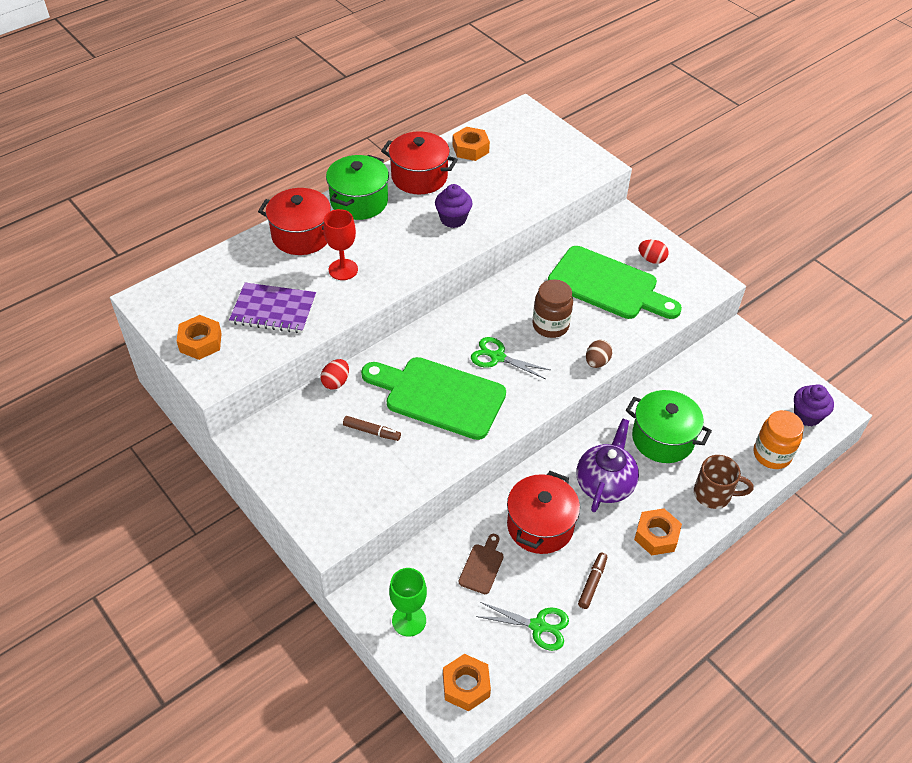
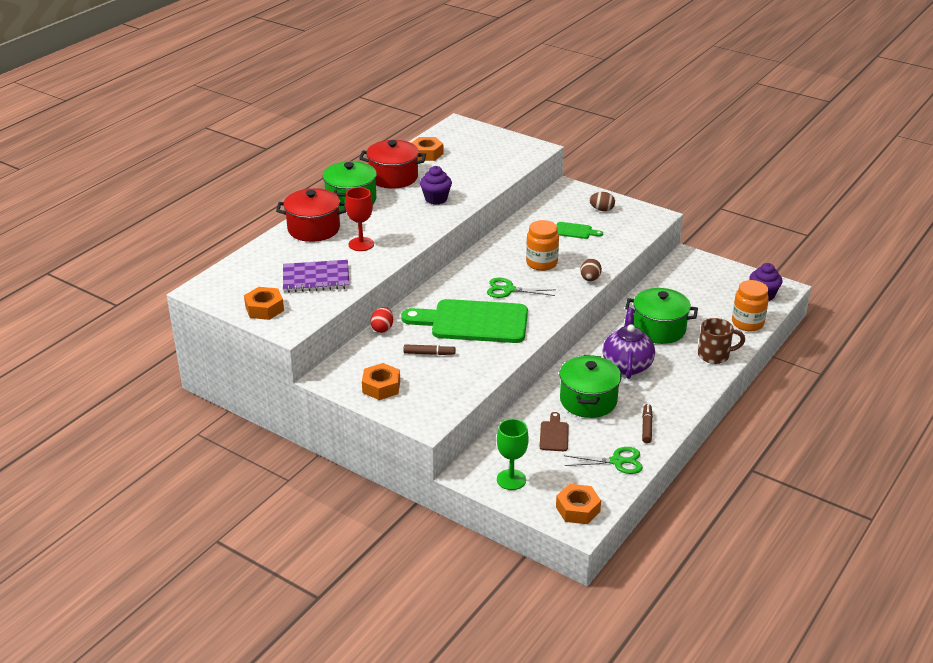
camera: 15 degrees left, 15 degrees down
red pot [507,471,580,554] -> green pot [560,355,621,418]
brown jar [533,279,573,338] -> orange jar [526,220,559,271]
green cutting board [548,246,682,319] -> green cutting board [557,222,603,239], size x0.43
orange nut [634,508,682,555] -> orange nut moved to [362,363,400,400]
red egg [638,240,669,264] -> brown egg [589,192,615,211]

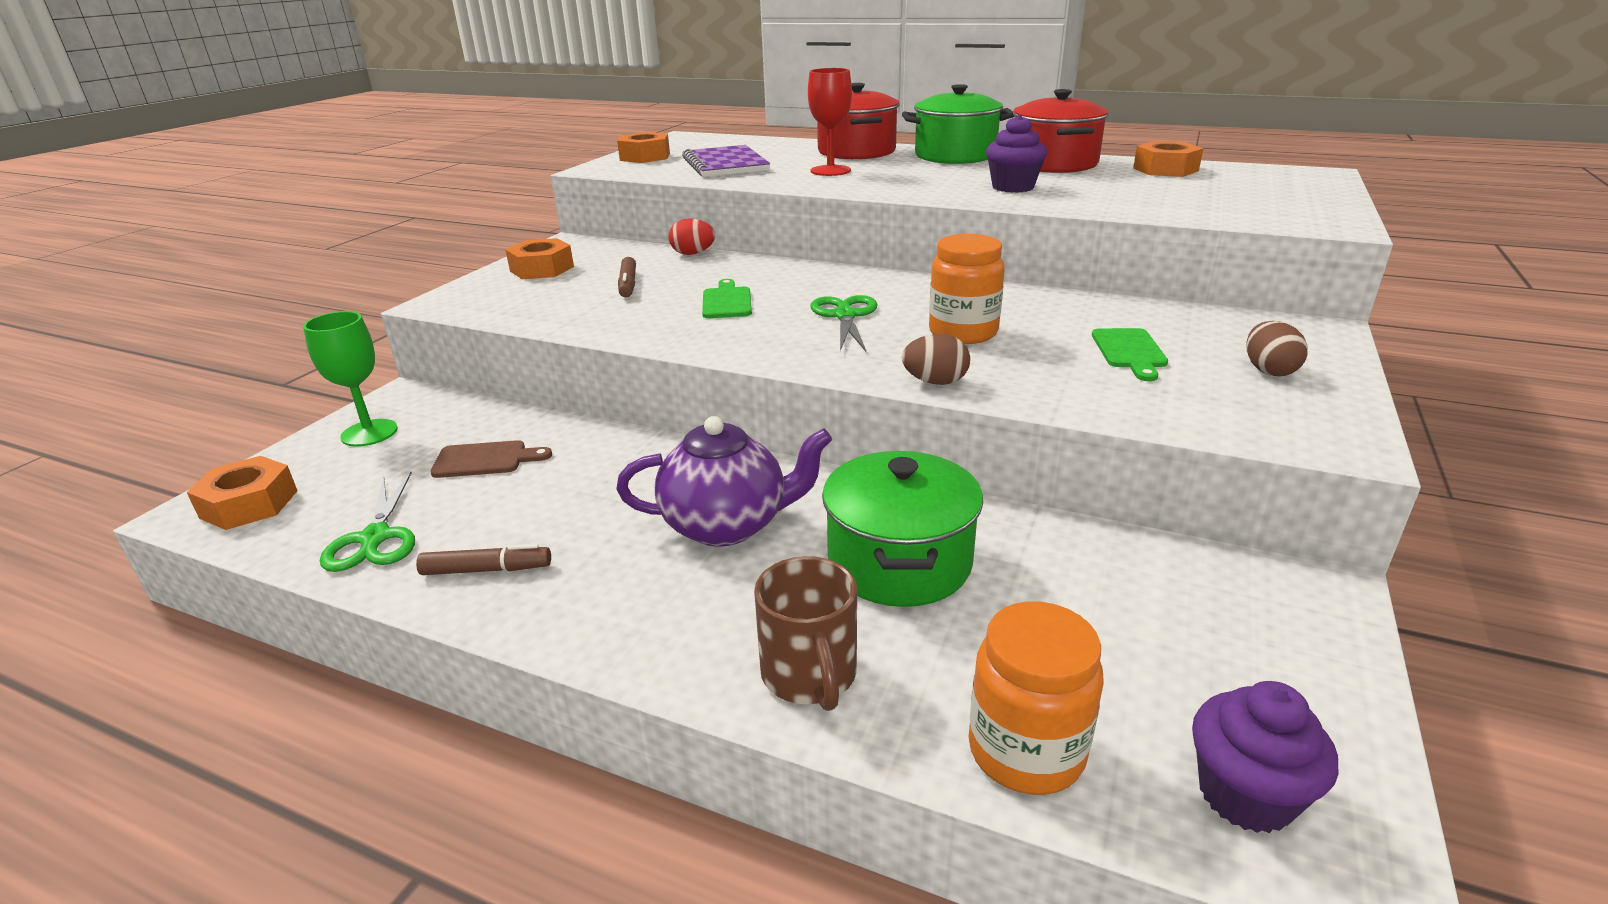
camera: 80 degrees right, 5 degrees down
green cutting board [401,299,528,343] -> green cutting board [702,279,752,318], size x0.43
green pot [560,355,621,418] -> none

